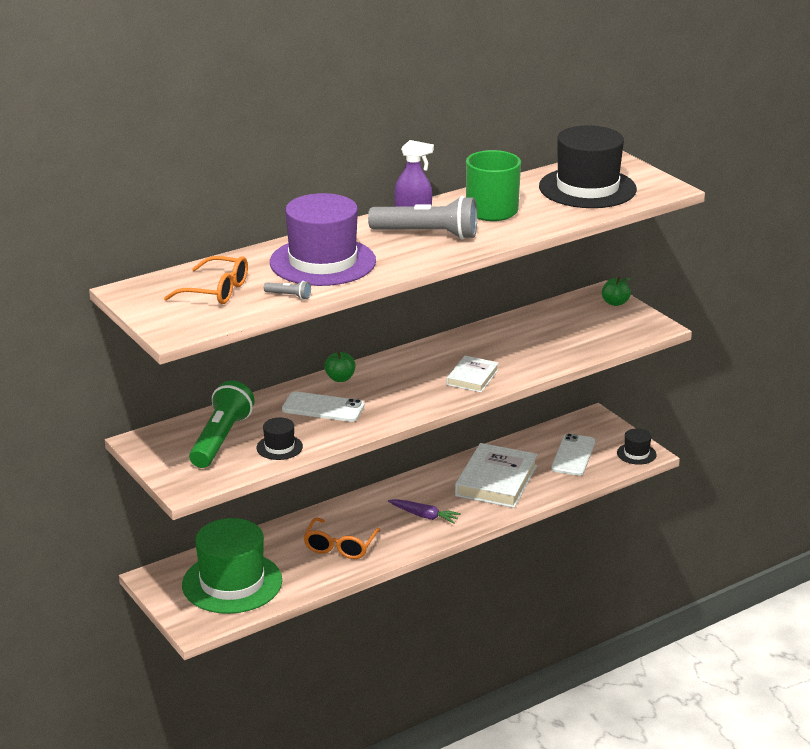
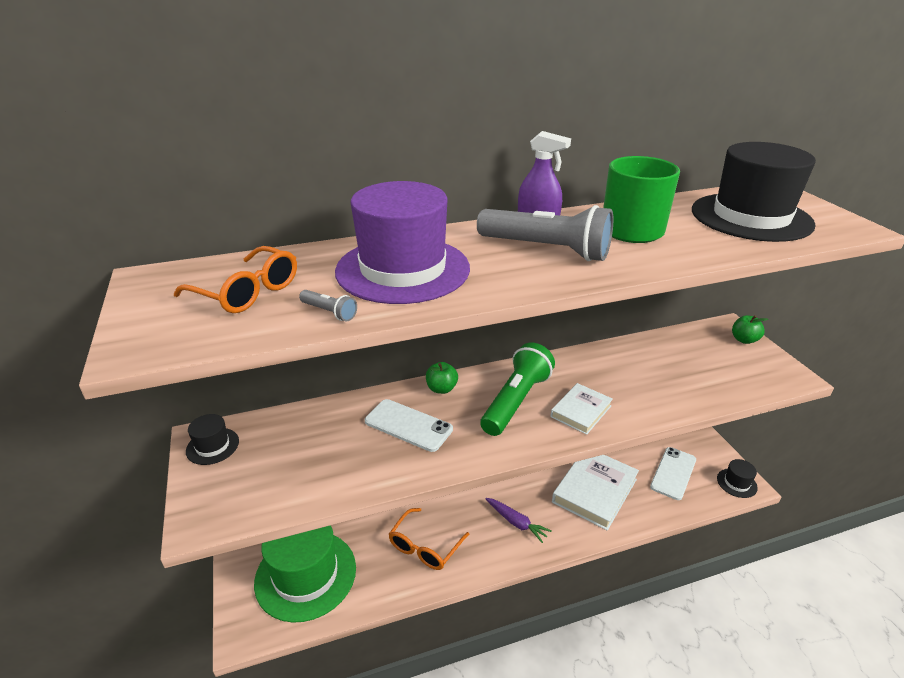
camera: 15 degrees right, 5 degrees up
green flashlight [189,381,255,468] -> green flashlight moved to [480,343,555,436]
black hat [256,418,303,460] -> black hat moved to [186,414,239,465]

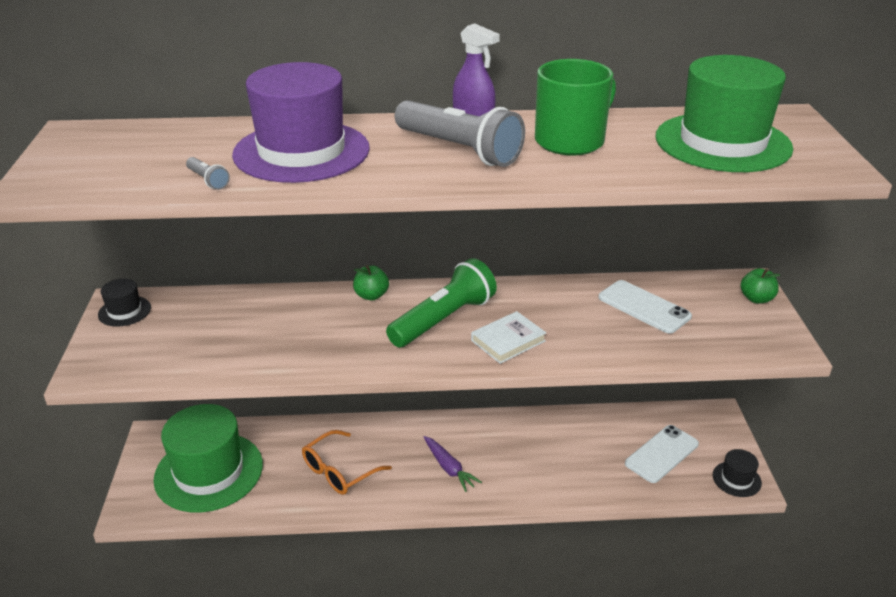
camera: 15 degrees right, 0 degrees up
orange glasses [174,246,297,313] -> none
white phone [365,399,453,452] -> white phone moved to [598,280,692,333]
white book [552,455,639,531] -> none
black hat [692,142,816,242] -> green hat [656,55,794,172]

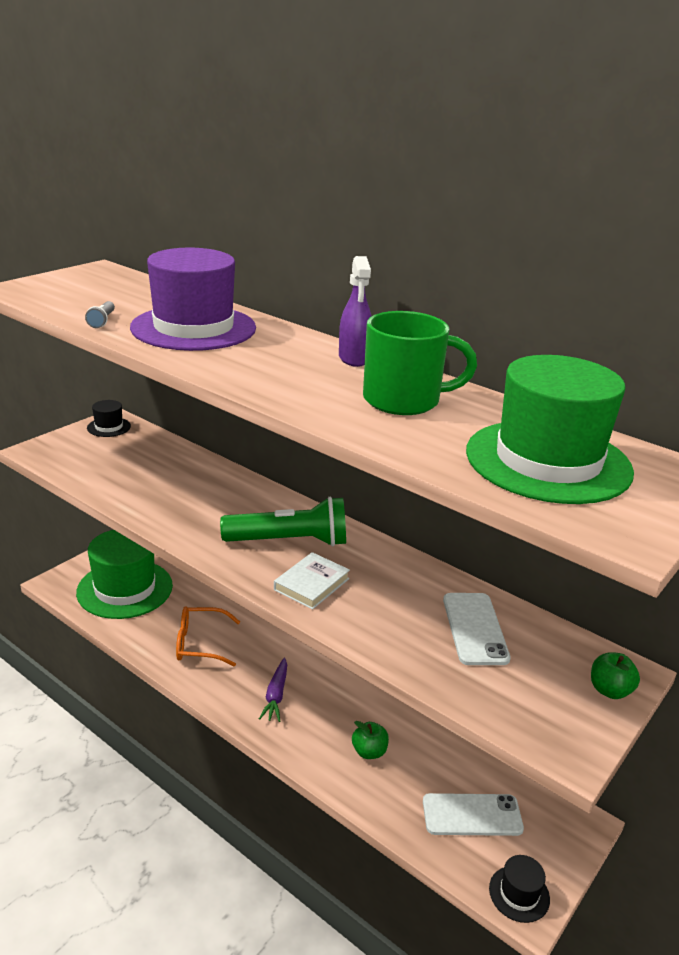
camera: 40 degrees right, 5 degrees down
green apple [353,265,389,301] -> green apple moved to [352,721,389,759]
grey flashlight [395,100,525,167] -> none
white book [471,311,546,364] -> white book turned 60 degrees counterclockwise [274,552,350,610]

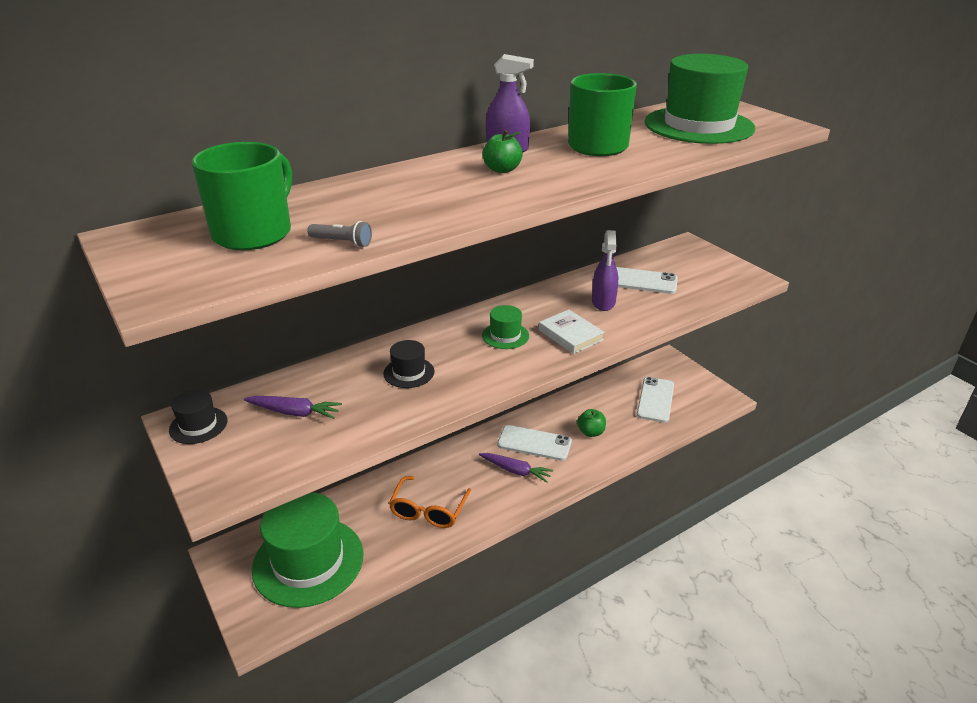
camera: 70 degrees left, 5 degrees up
purple hat [130,248,256,351] -> none
green flashlight [220,497,346,546] -> green hat [482,305,529,349]
black hat [489,855,550,923] -> black hat moved to [383,340,434,388]
green apple [591,652,640,699] -> green apple moved to [483,130,523,173]
none -> green mug [192,142,292,250]
none -> purple carrot [244,396,342,419]
none -> white phone [497,425,572,461]
none -> purple spray bottle [592,230,618,311]

